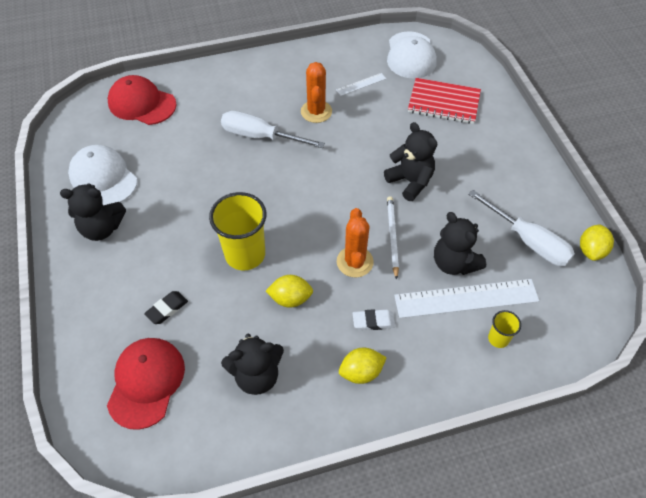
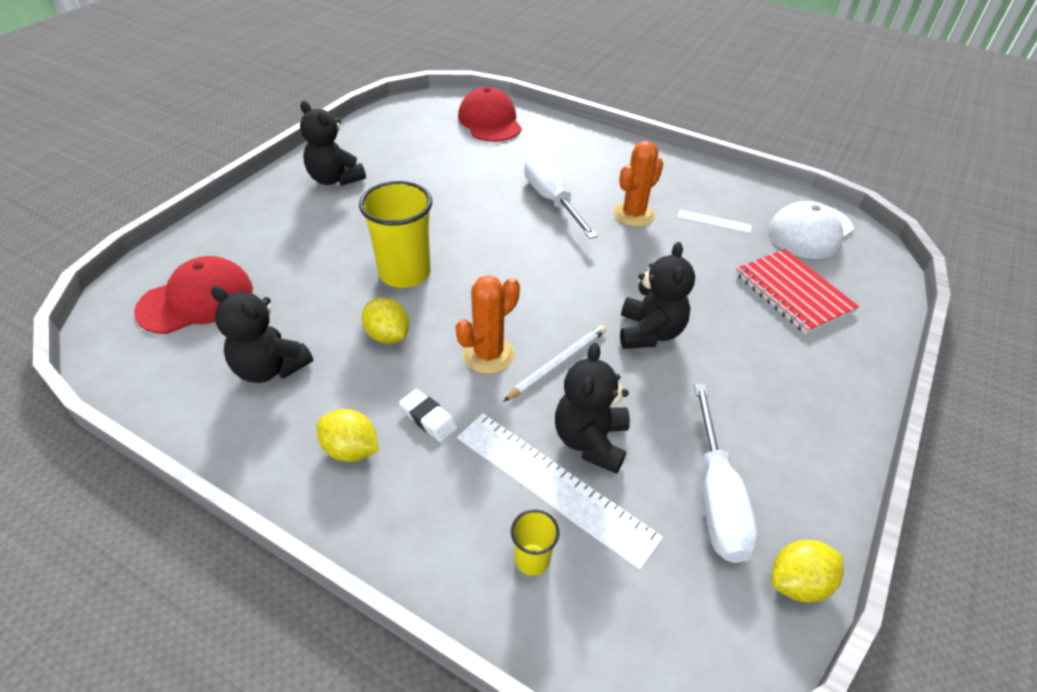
camera: 45 degrees right, 10 degrees down
white cap [68,145,137,205] -> none
black eraser [144,291,188,324] -> none

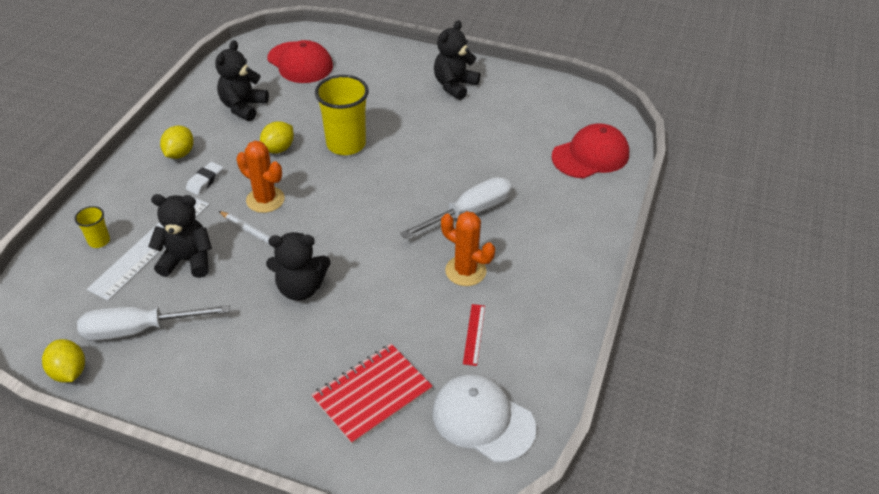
camera: 80 degrees right, 0 degrees up
white ruler [678,210,752,233] -> red ruler [463,304,485,366]

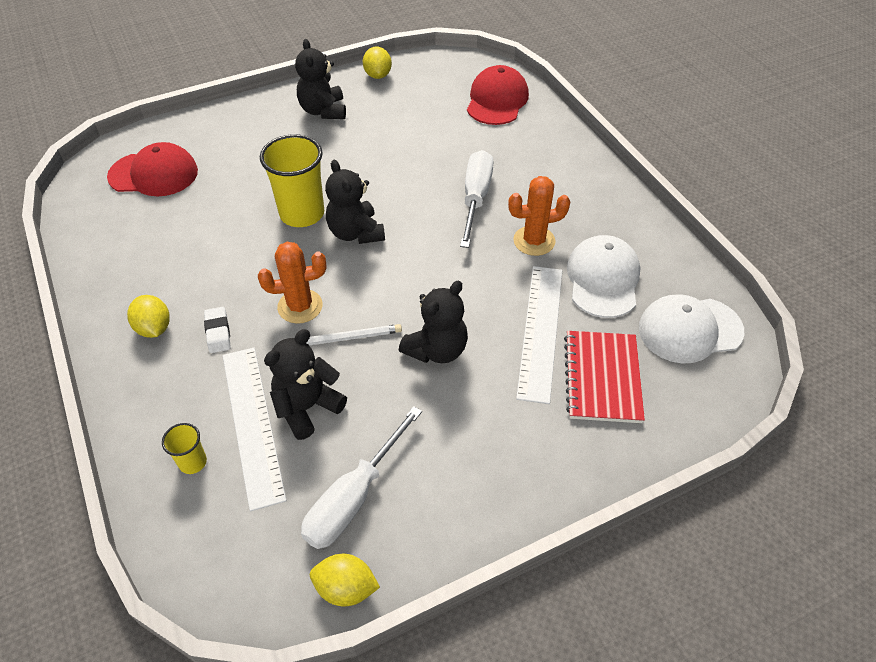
camera: 45 degrees left, 5 degrees up
black teddy bear [215,40,269,121] -> black teddy bear moved to [325,160,385,244]
yellow lemon [260,121,294,154] -> yellow lemon moved to [363,47,392,79]
red ruler [463,304,485,366] -> white cap [567,235,640,318]
none -> white ruler [516,266,562,404]

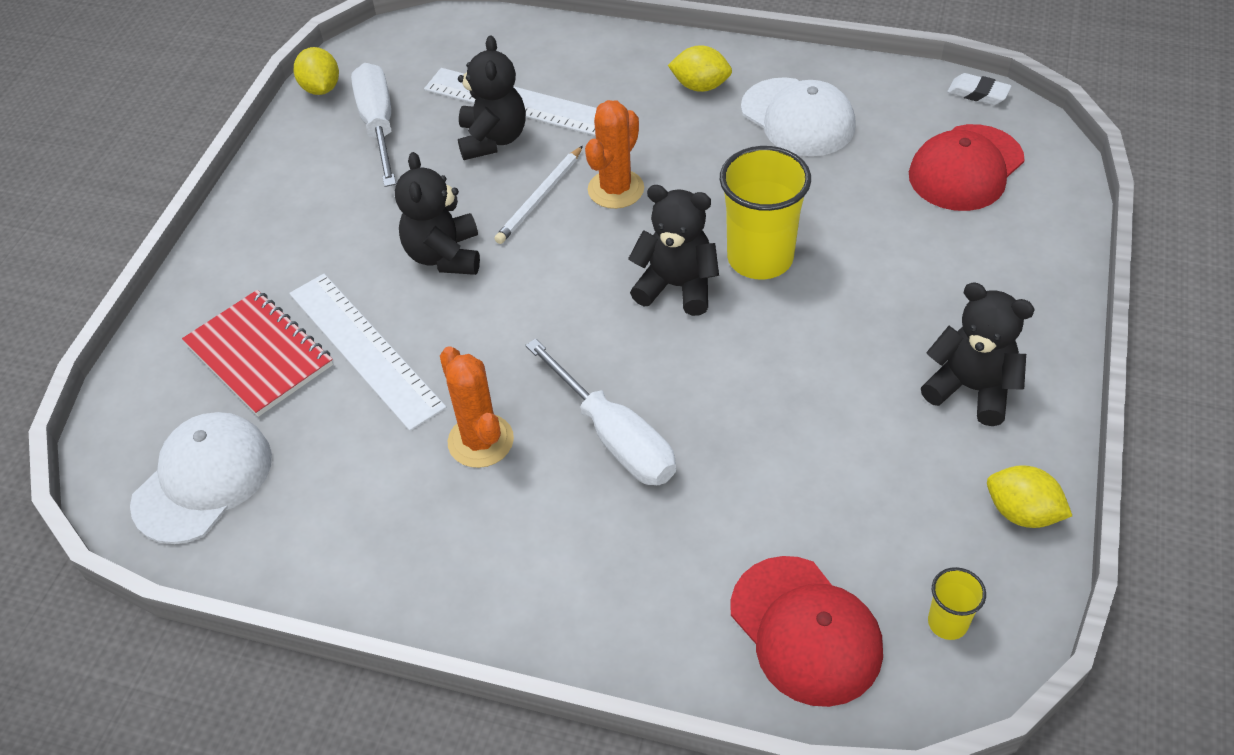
camera: 135 degrees right, 0 degrees up
yellow cup [162,423,207,474] -> yellow cup moved to [928,567,986,640]
white eraser [204,307,231,353] -> white eraser moved to [947,73,1012,105]
yellow lemon [310,554,380,606] -> yellow lemon turned 75 degrees counterclockwise [294,47,339,95]
orange cactus [508,176,570,256] -> orange cactus turned 60 degrees counterclockwise [440,346,514,468]
white cap [567,235,640,318] -> white cap moved to [741,77,856,156]

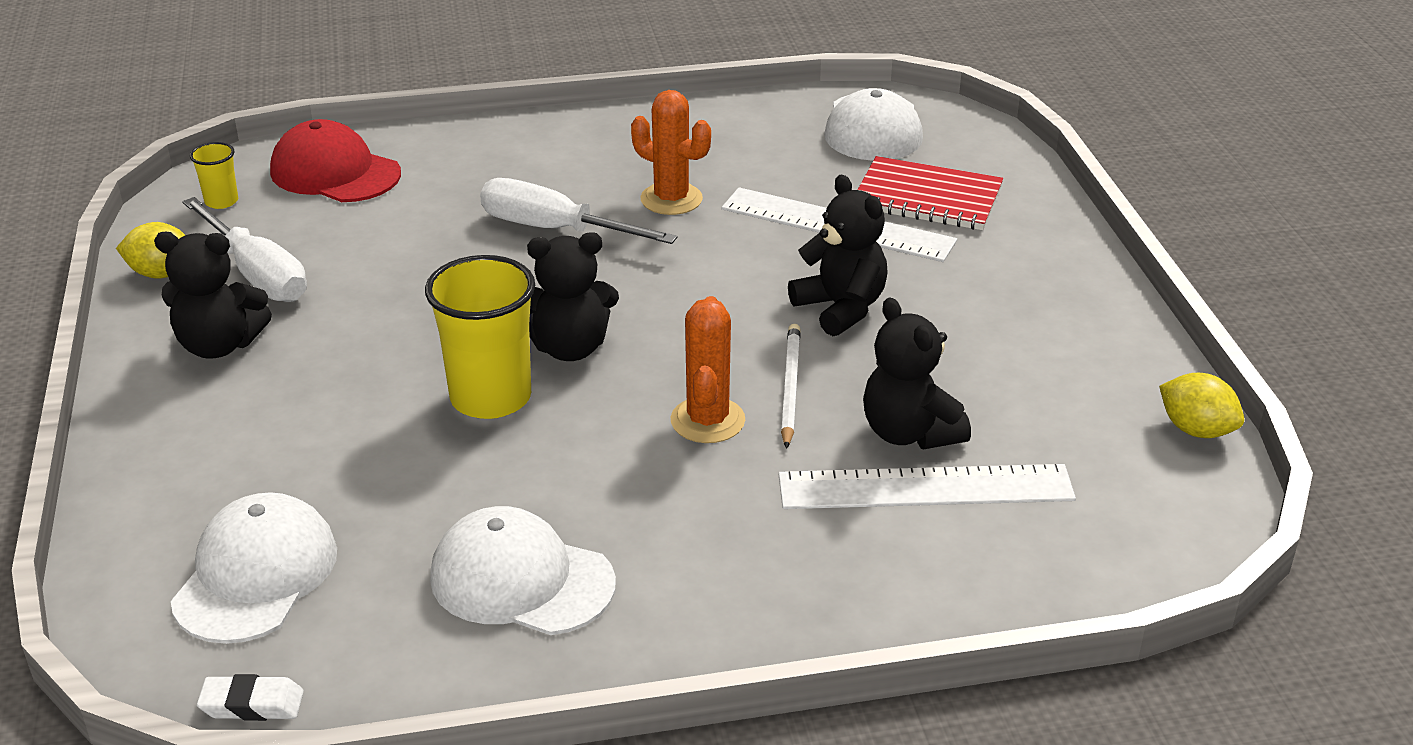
camera: 150 degrees right, 15 degrees down
white screwdriver [351,63,396,187] -> white screwdriver moved to [182,197,307,302]
yellow lemon [668,45,732,92] -> none
red cap [909,124,1025,211] -> white cap [171,492,337,644]

